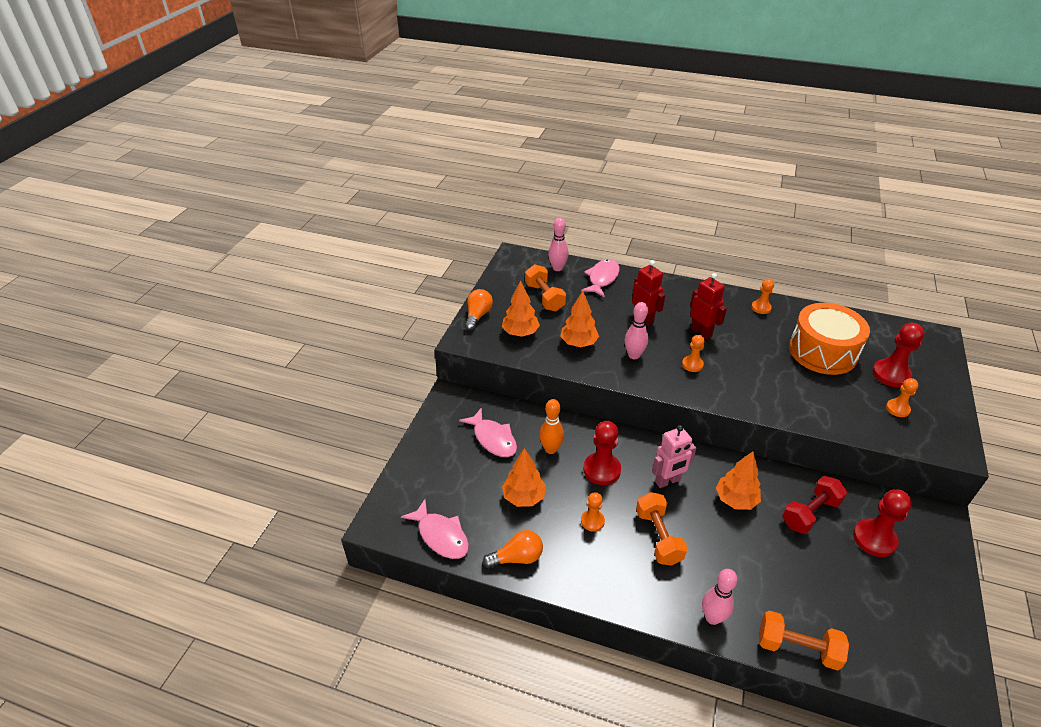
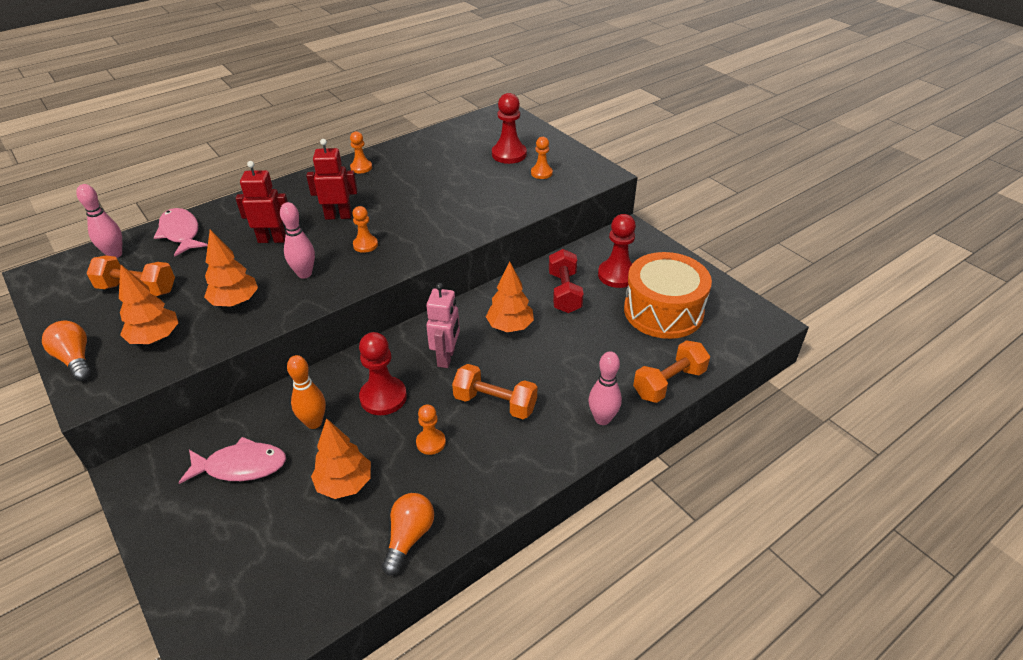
camera: 55 degrees left, 0 degrees up
pink fish [401,499,469,559] -> none
orange drum [789,303,870,375] -> orange drum moved to [624,252,712,339]

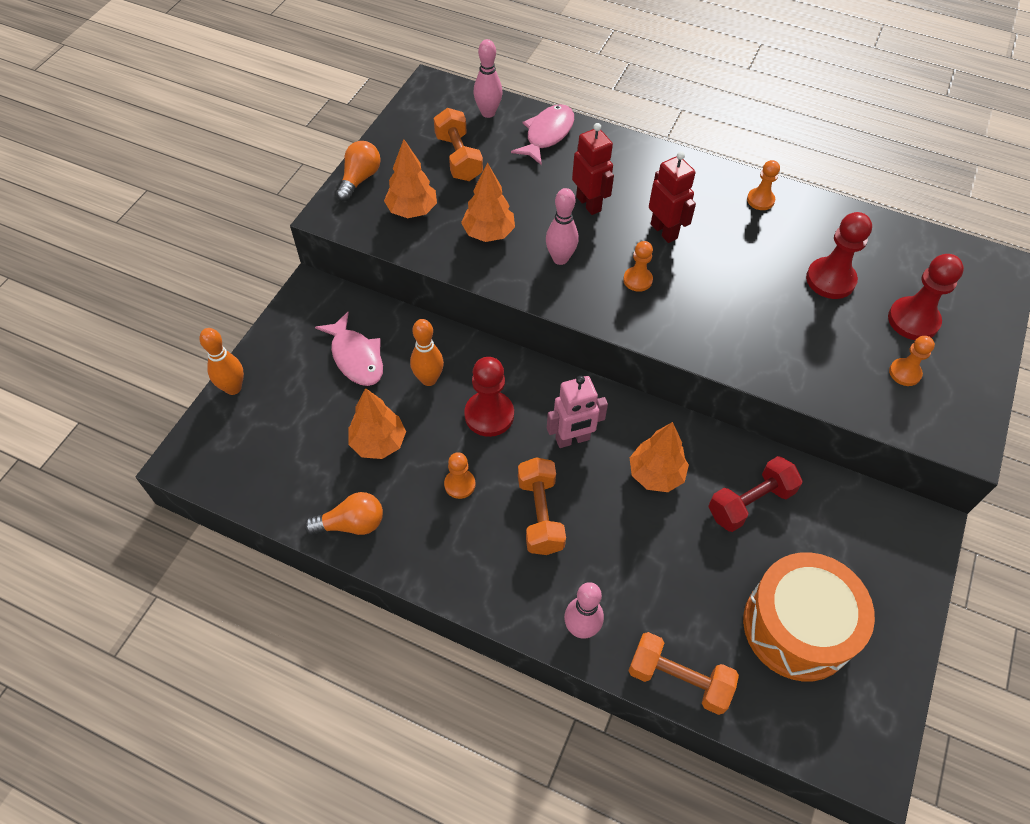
camera: 60 degrees right, 15 degrees up
red pawn [598,214,636,288] -> red pawn moved to [806,212,872,299]
none -> orange bowling pin [200,328,244,395]

